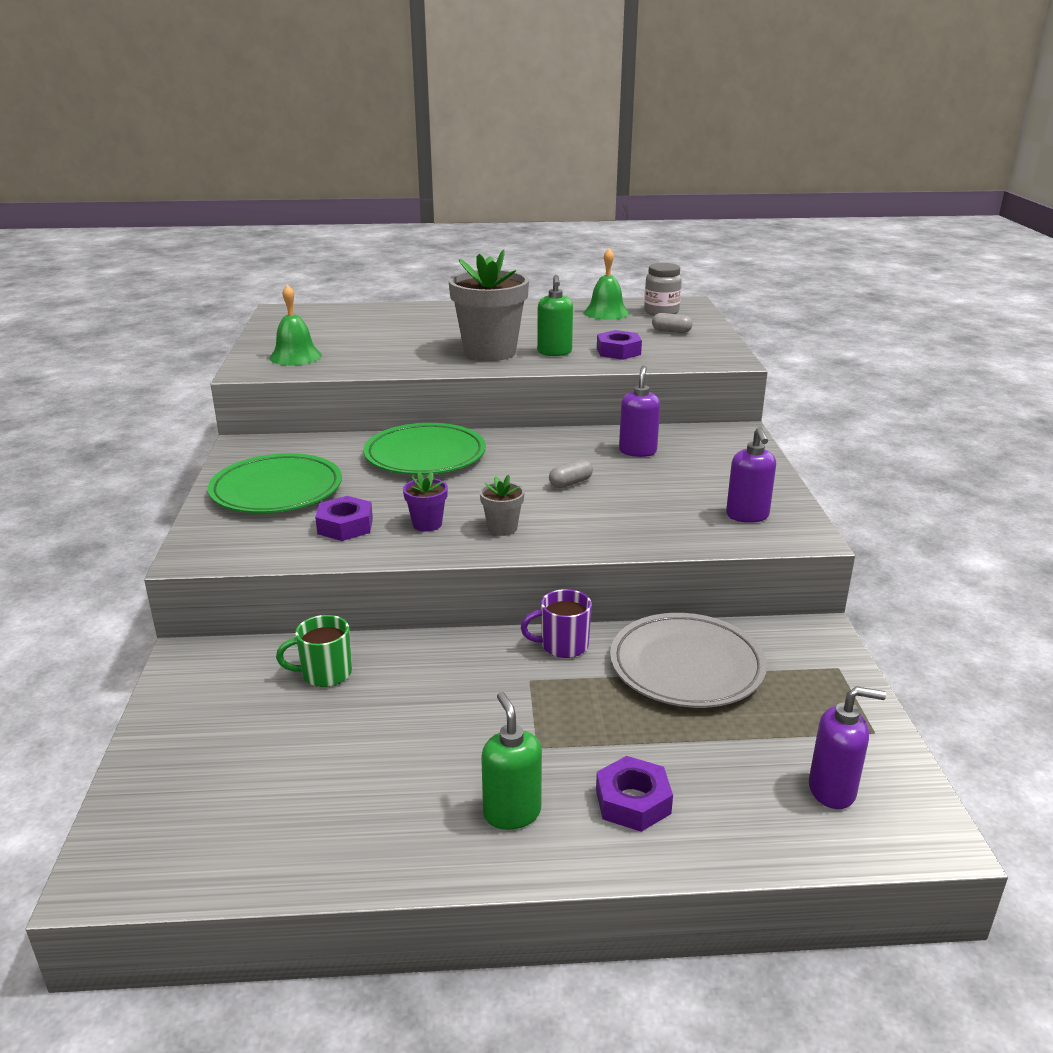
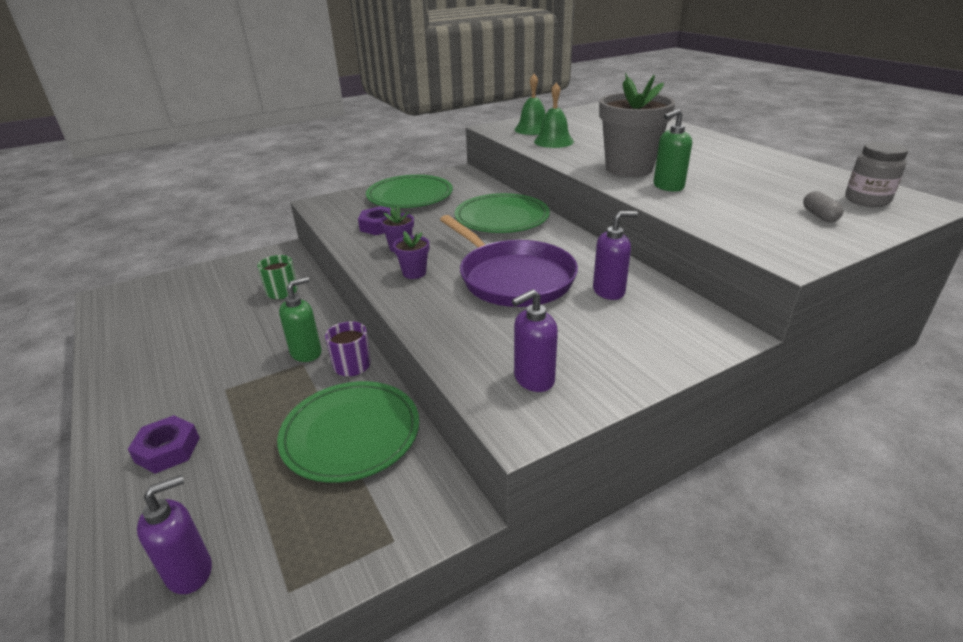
camera: 65 degrees right, 5 degrees up
grey flower pot [480,475,525,536] -> purple flower pot [393,231,429,279]
green soap dispenser [481,692,542,830] -> green soap dispenser moved to [279,277,322,362]
grey capsule [549,459,593,488] -> purple pan [440,215,578,307]
green bell [584,248,629,320] -> green bell moved to [534,83,574,148]
purple nut [597,330,642,360] -> none
grey plate [610,613,767,708] -> green plate [277,381,419,483]
purple soap dispenser [809,686,886,809] -> purple soap dispenser turned 105 degrees counterclockwise [137,475,212,594]

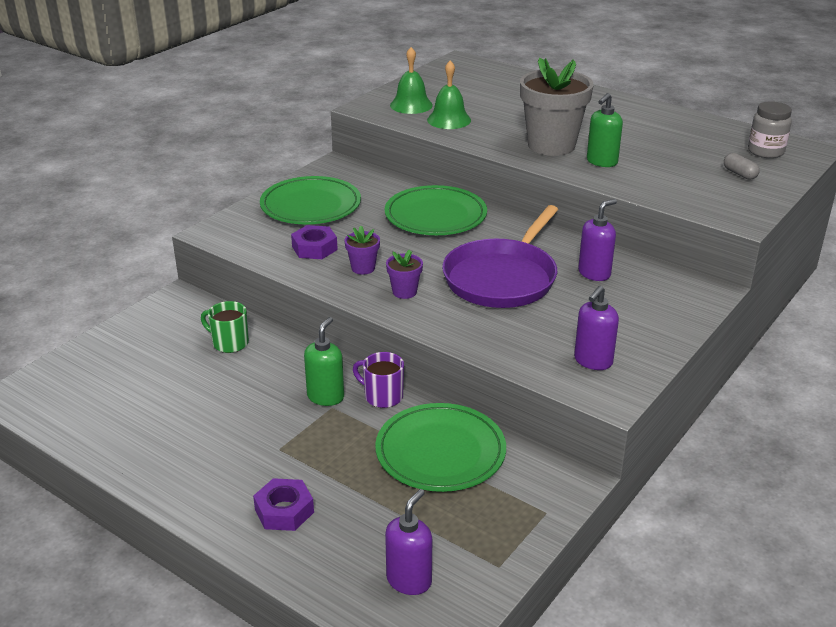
camera: 25 degrees left, 0 degrees up
purple pan [440,215,578,307] -> purple pan turned 90 degrees clockwise [442,205,558,308]

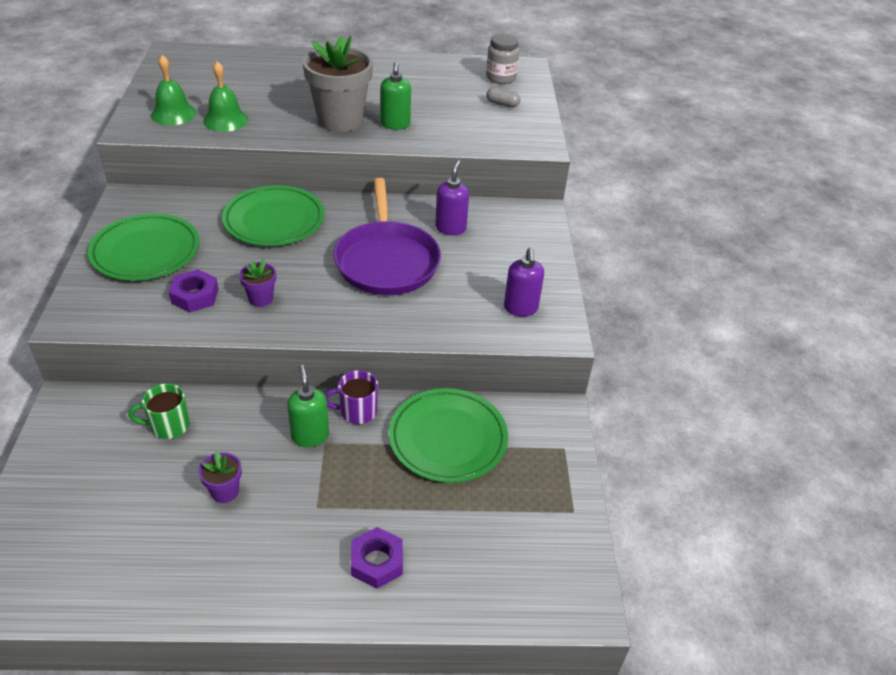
camera: 40 degrees left, 10 degrees up
purple soap dispenser [385,489,432,595] -> none
purple flower pot [386,249,423,299] -> purple flower pot moved to [199,451,242,503]

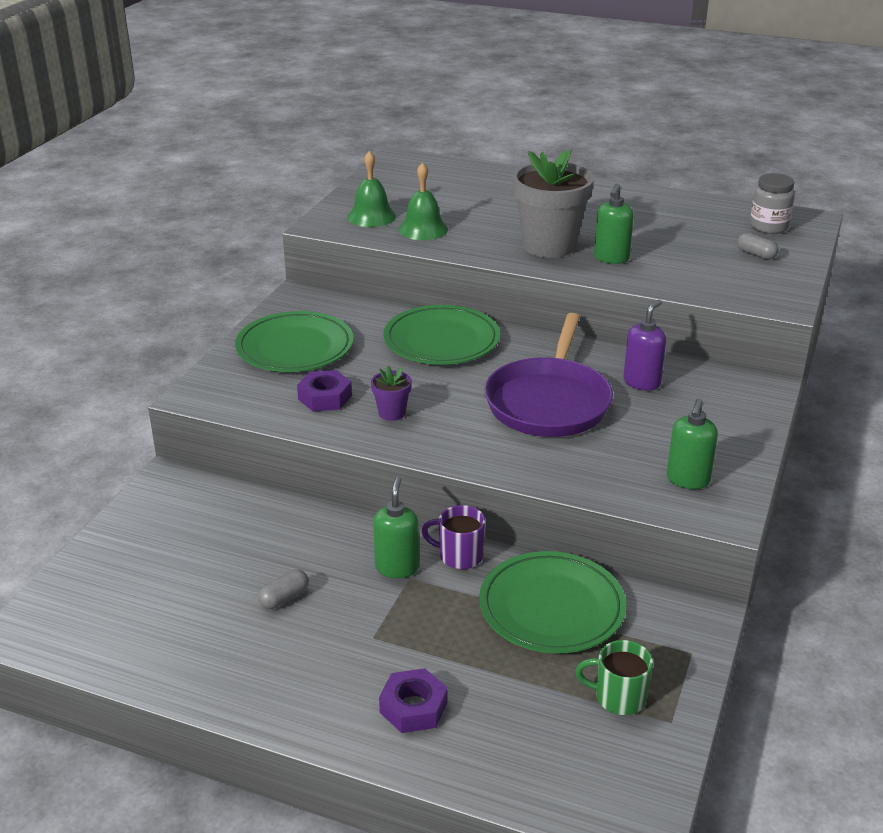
camera: 25 degrees right, 10 degrees down
green mug [128,384,190,439] -> green mug moved to [575,640,653,715]
purple flower pot [199,451,242,503] -> grey capsule [258,569,309,609]
purple soap dispenser [504,247,544,316] -> green soap dispenser [667,399,718,489]

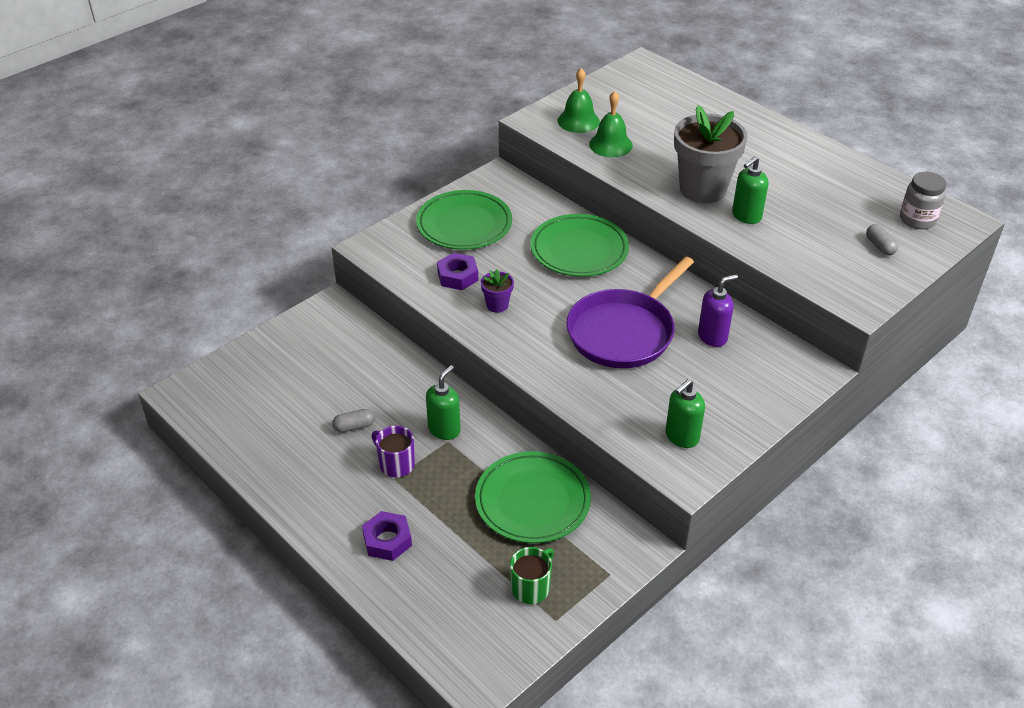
camera: 25 degrees right, 10 degrees up
purple mug [421,505,486,569] -> purple mug moved to [371,426,415,477]
green mug [575,640,653,715] -> green mug turned 90 degrees clockwise [510,547,554,604]

